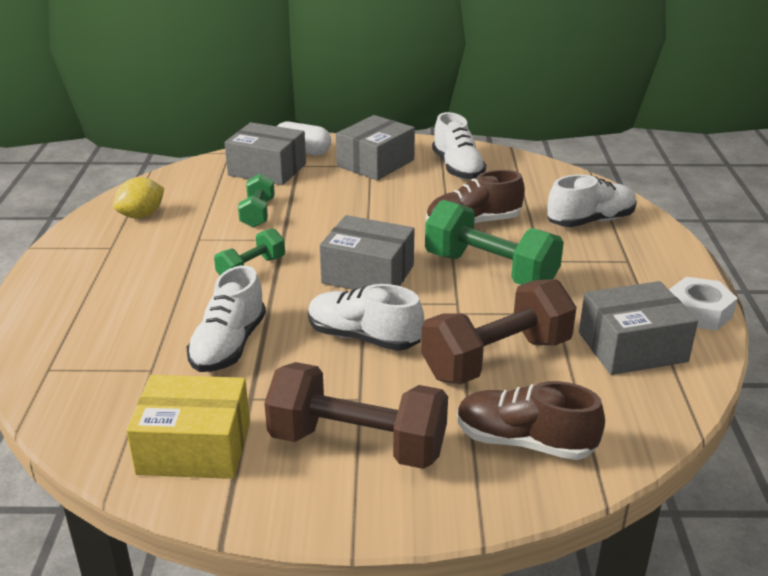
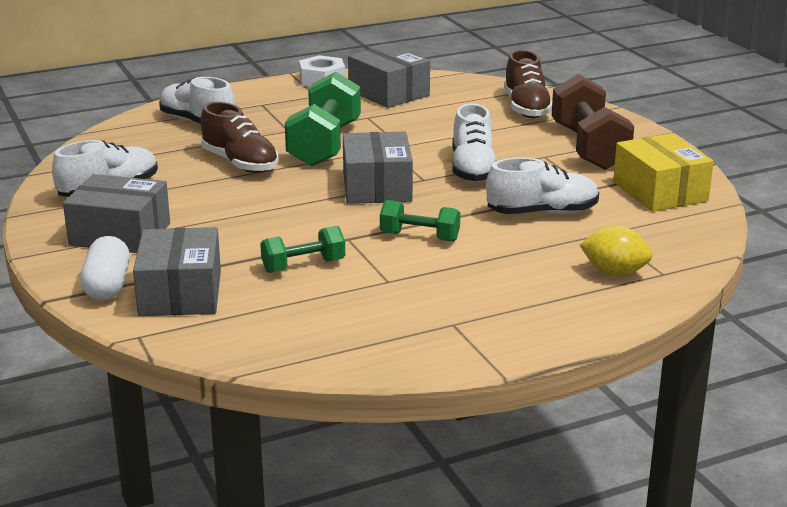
camera: 115 degrees left, 5 degrees down
yellow lemon [113,177,164,218] -> yellow lemon moved to [580,226,653,276]
brown dumbbell [421,279,577,384] -> none

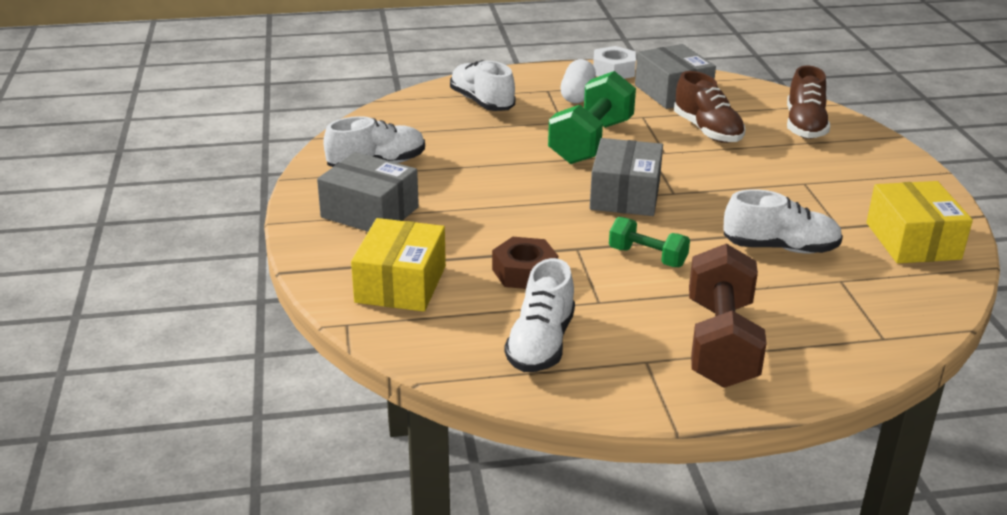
camera: 15 degrees right, 5 degrees up
white capsule [80,236,130,301] -> white capsule moved to [560,59,596,103]
grey box [133,227,221,316] -> yellow box [351,218,446,312]
brown shoe [201,102,279,173] -> brown shoe moved to [674,71,745,143]
green dumbbell [260,226,345,273] -> brown nut [492,237,558,289]
white shoe [452,103,496,182] -> white shoe moved to [504,258,575,372]
brown dumbbell [552,74,634,170] -> brown dumbbell moved to [689,243,767,388]
yellow lemon [580,226,653,276] -> none

